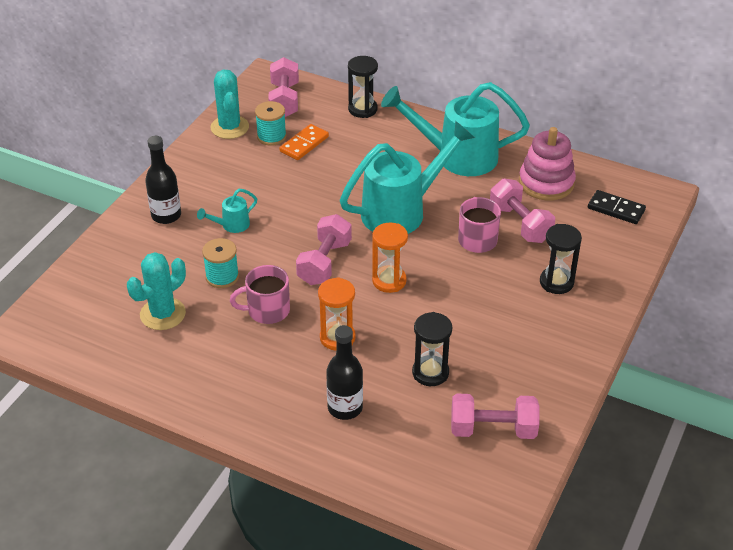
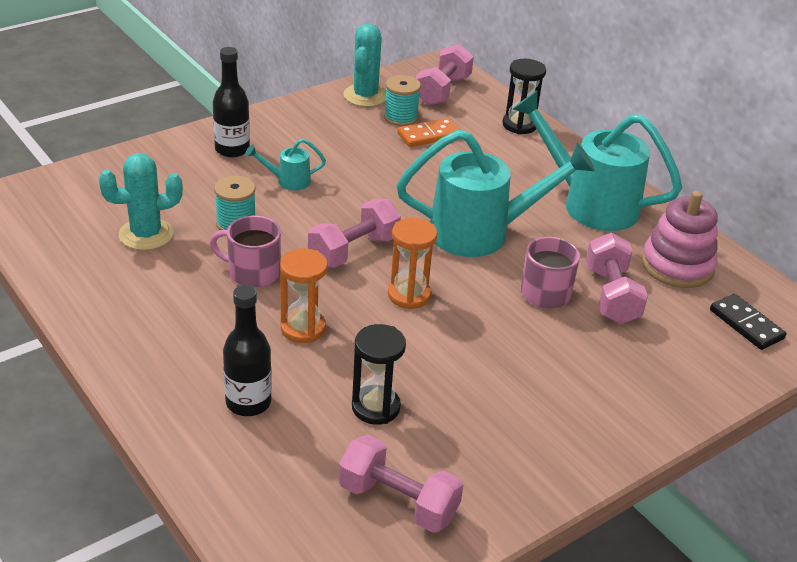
camera: 25 degrees right, 5 degrees down
black hourglass [540,224,582,294] -> none

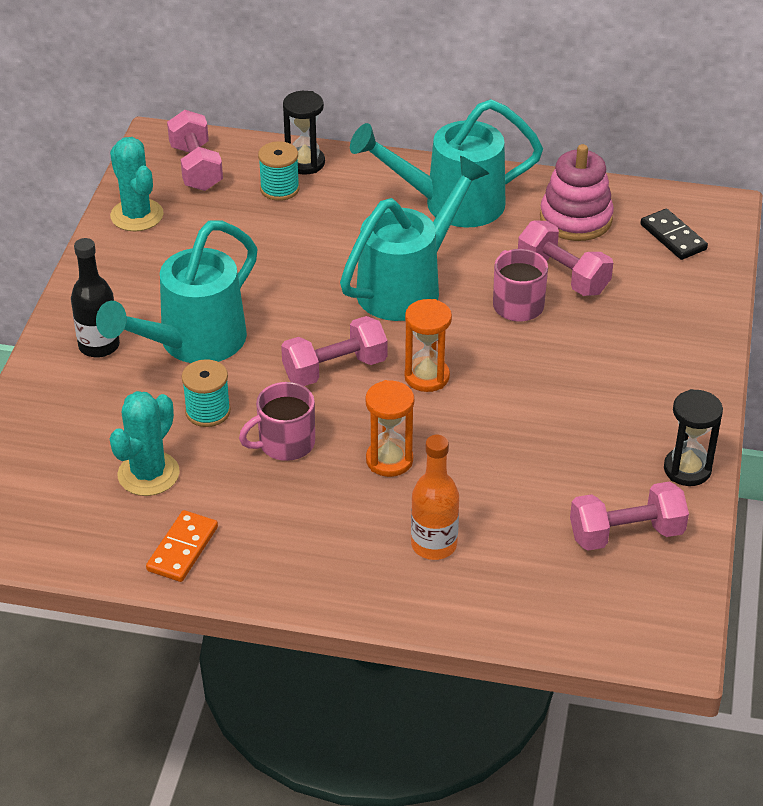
camera: 40 degrees left, 5 degrees up
black bottle [223,285,272,416] -> orange bottle [411,434,459,560]
turquoise watering can [245,138,326,191] -> turquoise watering can [96,221,258,363], size x2.30
pink dumbbell [308,199,401,268] -> pink dumbbell turned 60 degrees clockwise [281,316,388,386]
black hourglass [352,324,406,425] -> black hourglass moved to [664,389,723,486]
turquoise spool [384,75,421,126] -> turquoise spool moved to [258,141,300,201]
orange domino [397,118,460,147] -> orange domino moved to [146,510,218,582]
black domino [710,294,787,350] -> black domino turned 45 degrees clockwise [641,208,708,260]

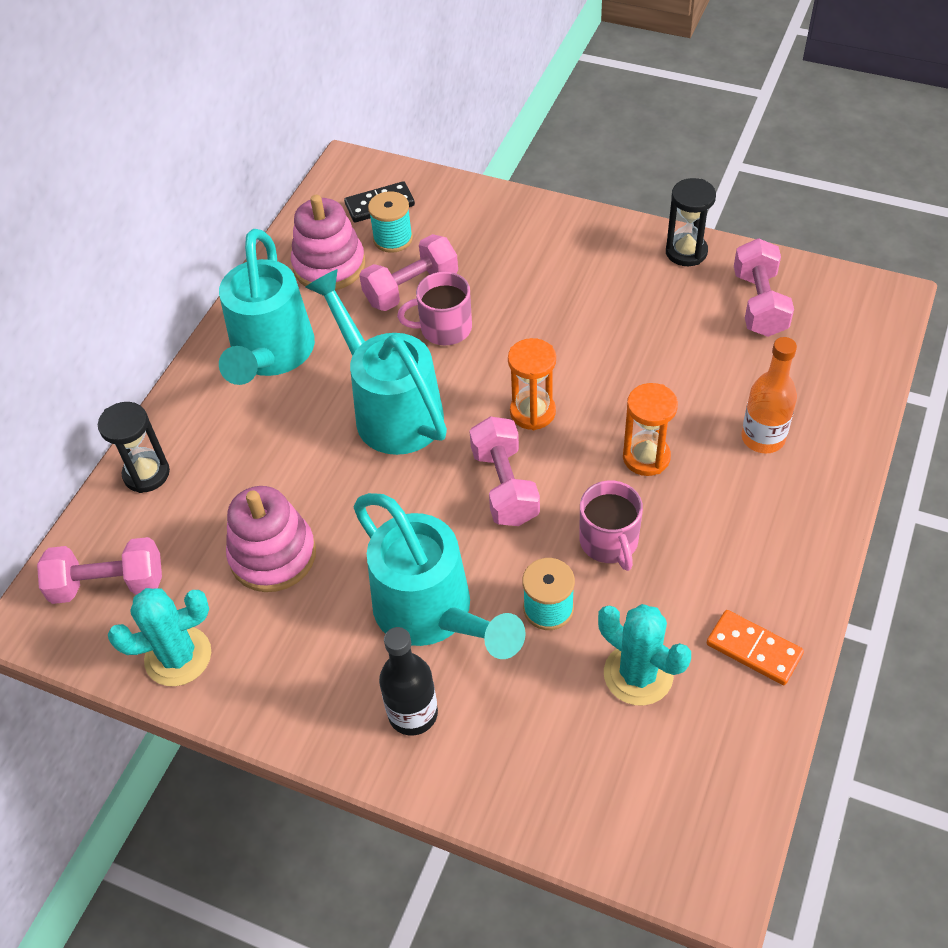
camera: 75 degrees left, 10 degrees up
turquoise spool [258,141,300,201] -> turquoise spool moved to [368,191,413,253]
none -> pink stacking toy [226,486,316,592]

